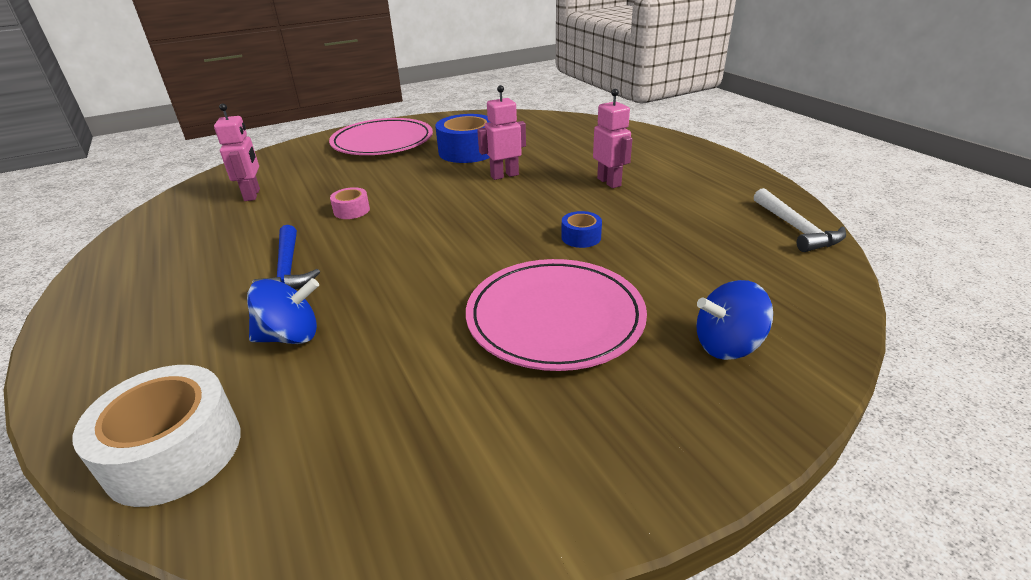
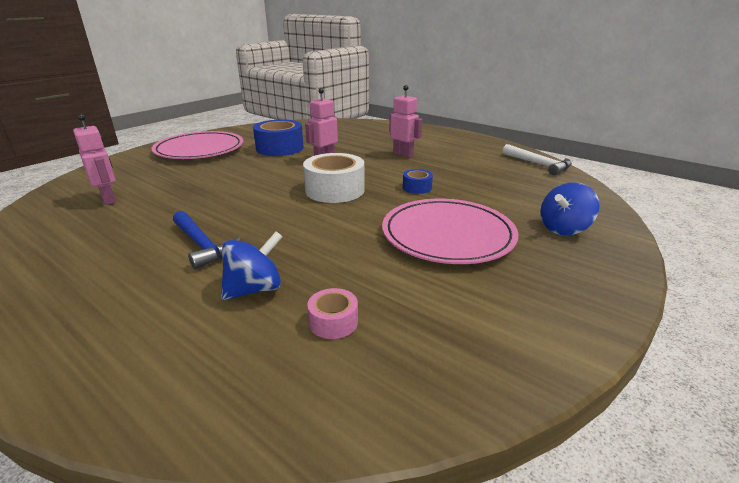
camera: 25 degrees left, 5 degrees down
white tape [73,365,241,507] -> white tape moved to [303,153,365,203]
pink tape [330,187,370,219] -> pink tape moved to [307,288,358,339]

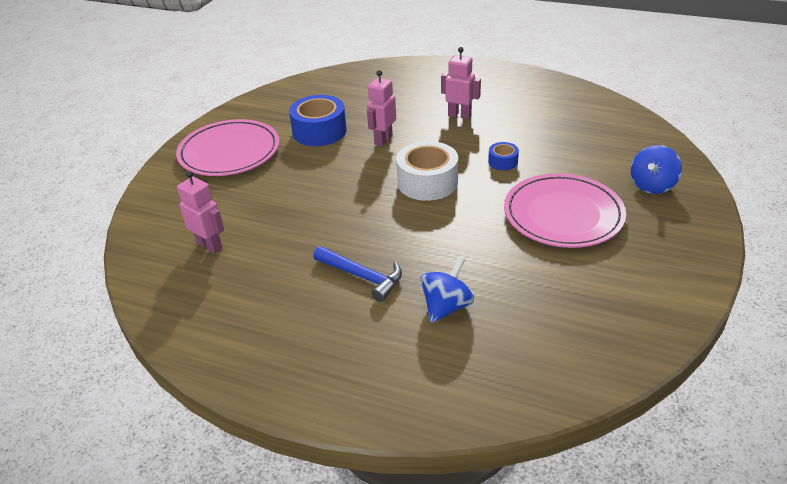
camera: 15 degrees left, 10 degrees up
pink tape [307,288,358,339] -> none
white hammer [503,144,572,175] -> none

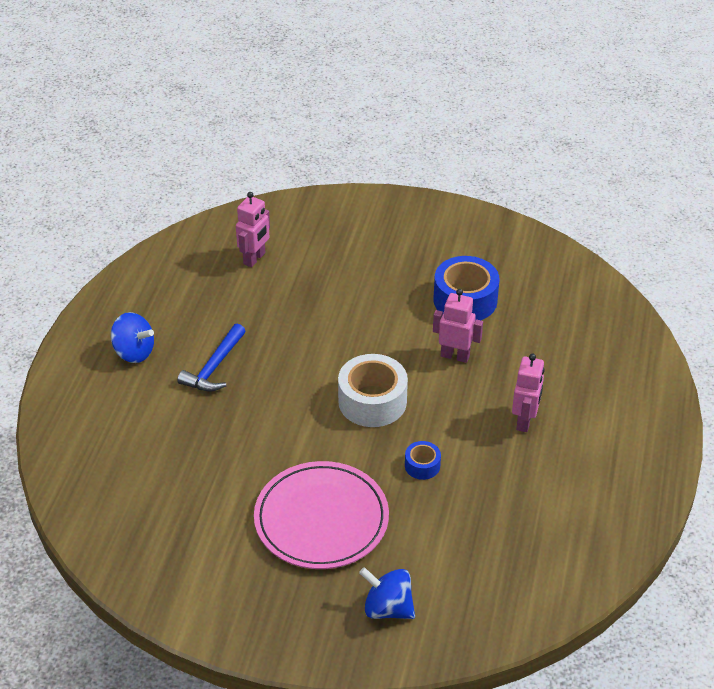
camera: 80 degrees right, 5 degrees up
pink plate [176,119,279,176] -> none
blue spinning top [421,257,474,323] -> blue spinning top moved to [111,312,154,363]

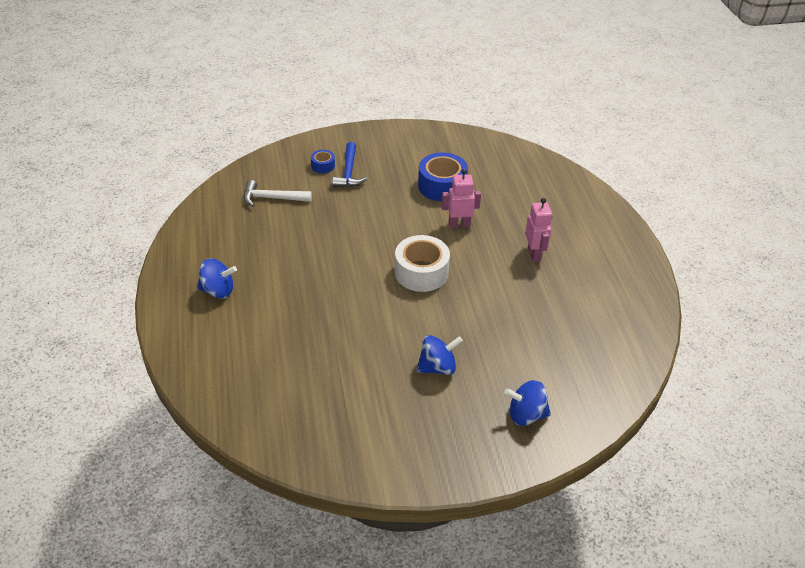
camera: 25 degrees left, 0 degrees up
blue hammer [177,324,246,392] -> blue hammer moved to [332,142,367,187]
pink robot [236,192,270,267] -> white hammer [244,180,312,207]
pink plate [254,461,389,569] -> blue spinning top [416,335,463,375]
blue tape [405,441,441,480] -> blue tape moved to [311,150,335,173]

